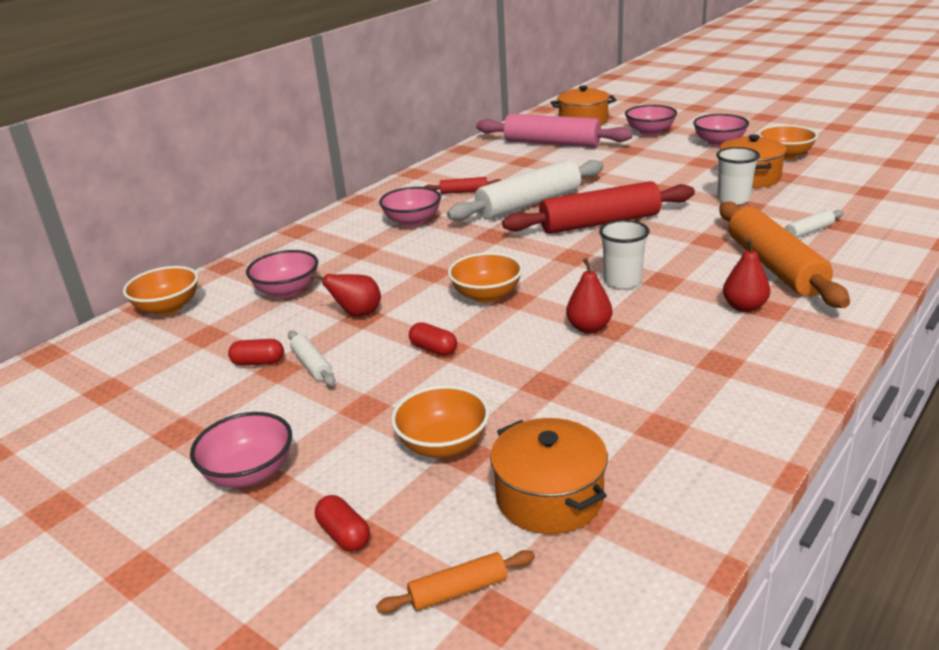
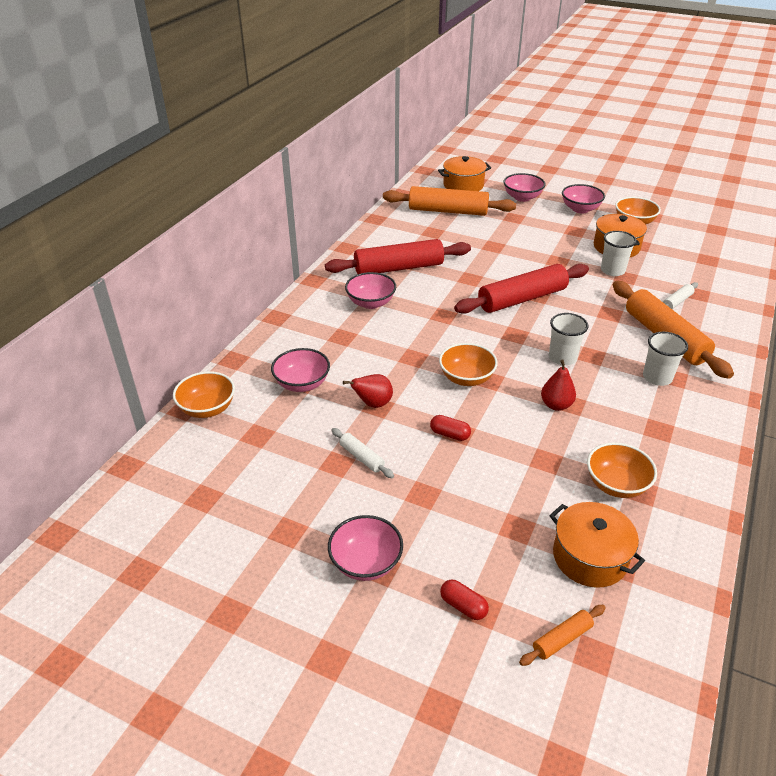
camera: 15 degrees left, 10 degrees up
red capsule [228,339,284,366] -> none
orange bowl [391,385,489,458] -> orange bowl moved to [587,443,657,498]
red rolling pin [424,177,501,194] -> red rolling pin [325,239,471,274], size x2.25
white rolling pin [447,160,604,221] -> none
pink rolling pin [476,114,633,147] -> orange rolling pin [383,186,516,216]
red pear [723,238,770,312] -> white cup [643,332,688,386]

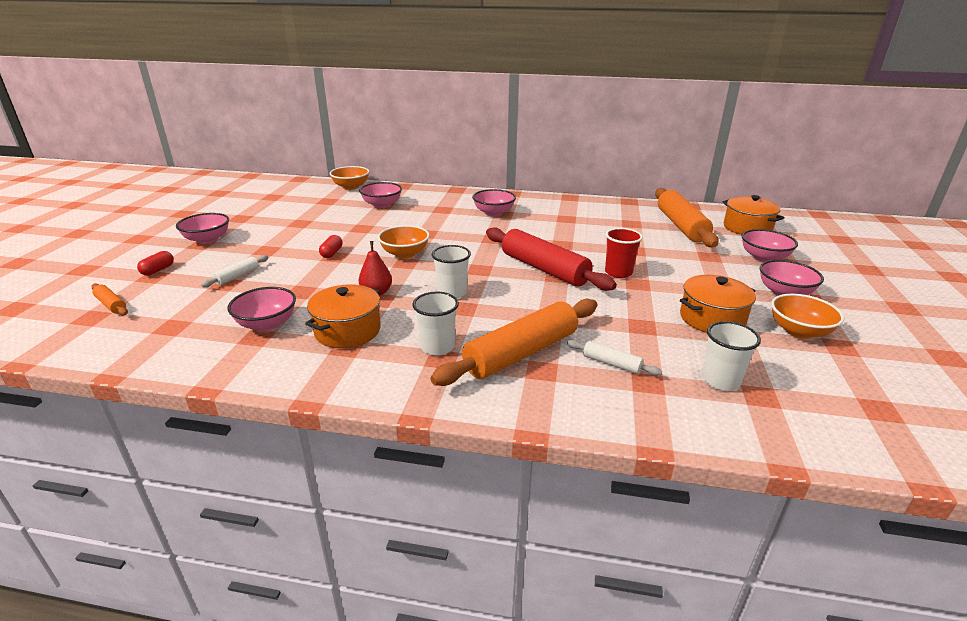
camera: 75 degrees right, 10 degrees down
red rolling pin [325,239,471,274] -> none
white rolling pin [331,428,394,478] -> white rolling pin moved to [201,255,268,288]
red pear [343,374,393,408] -> none
orange pot [549,502,645,588] -> orange pot moved to [305,284,381,348]
orange bowl [587,443,657,498] -> pink bowl [227,287,296,331]
white cup [601,231,637,276] -> white cup moved to [702,321,761,391]
none -> red cup [605,228,643,278]

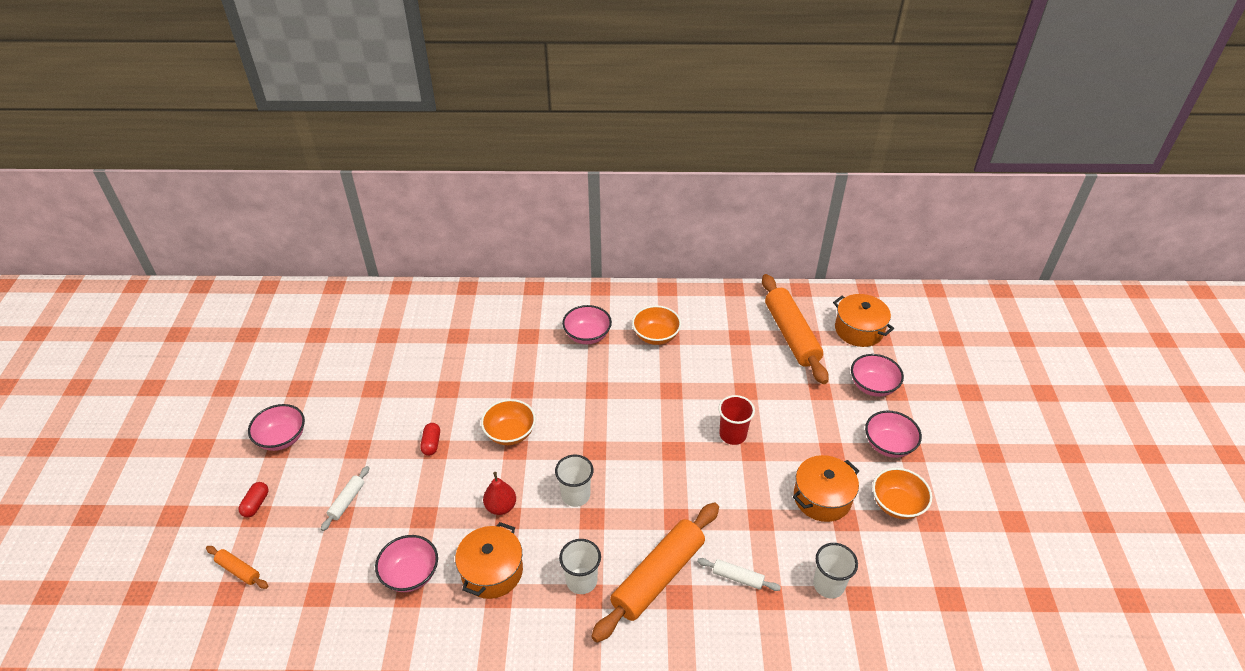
camera: 10 degrees left, 15 degrees up
orange bowl [329,166,369,190] -> orange bowl moved to [632,305,681,345]
pink bowl [359,182,402,208] -> none
red rolling pin [486,227,617,291] -> none

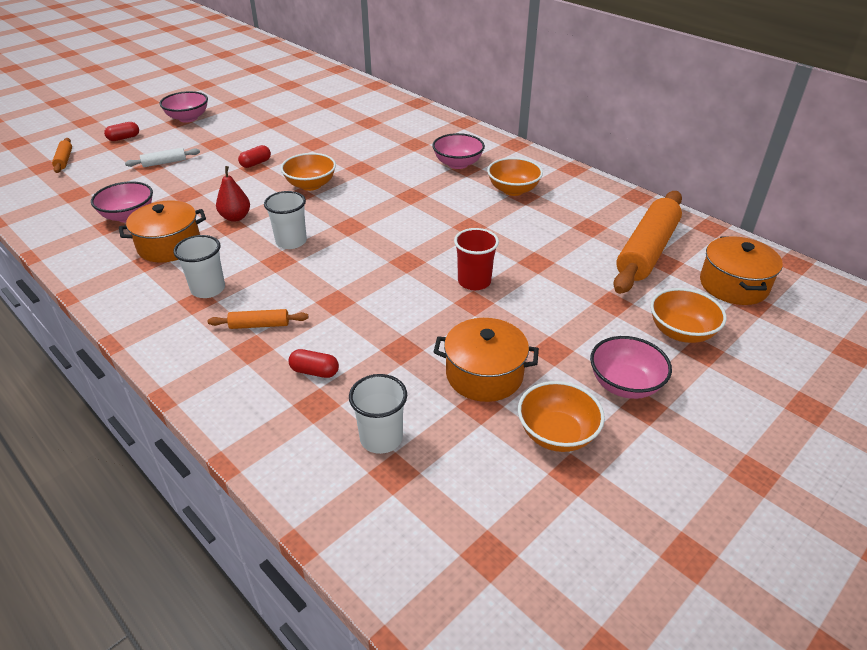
camera: 45 degrees right, 5 degrees down
orange rolling pin [591,502,719,642] -> orange rolling pin [208,309,308,329], size x0.44
white rolling pin [697,558,781,591] -> red capsule [289,349,339,378]
pink bowl [851,354,904,397] -> orange bowl [650,288,727,343]

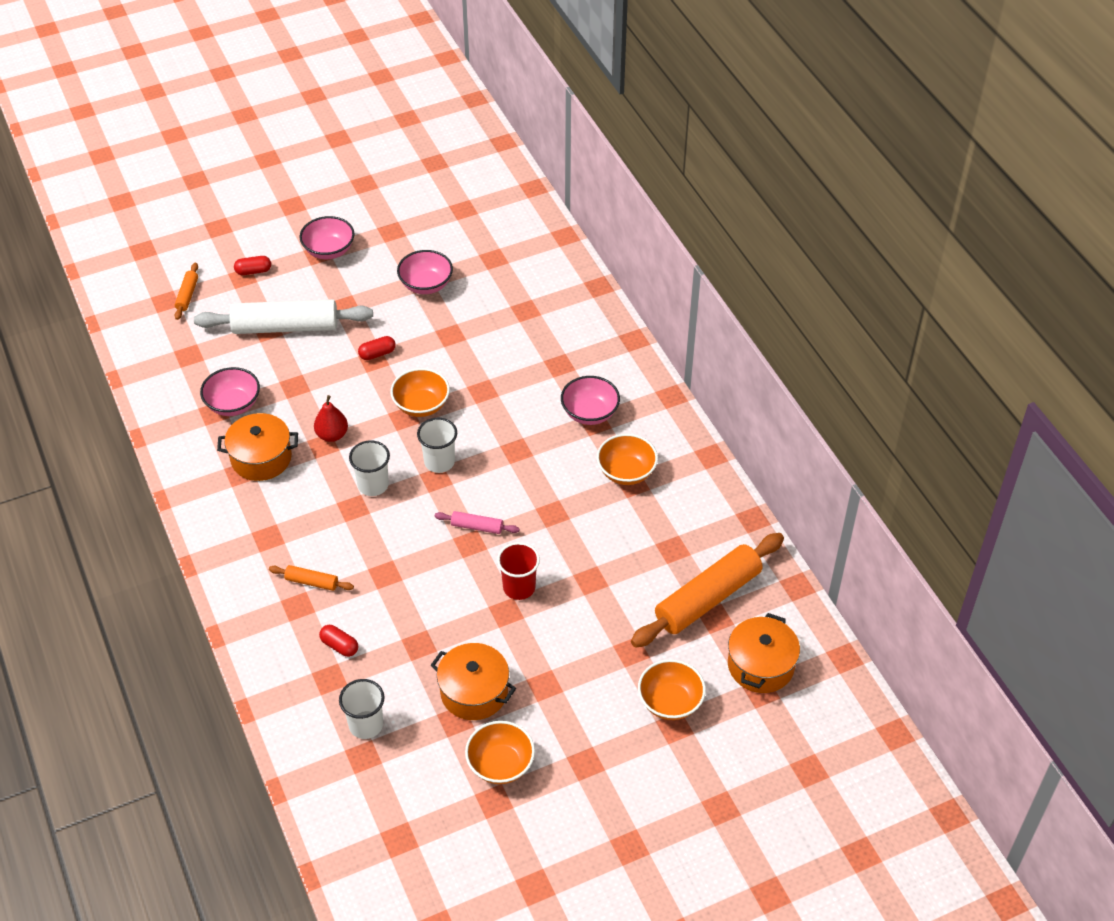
camera: 20 degrees right, 10 degrees up
white rolling pin [125,148,200,167] -> white rolling pin [194,299,373,334], size x2.25
white cup [173,235,225,298] -> white cup moved to [417,418,457,473]
pink bowl [590,336,672,399] -> pink bowl moved to [397,250,453,294]
none -> pink rolling pin [435,511,520,534]

